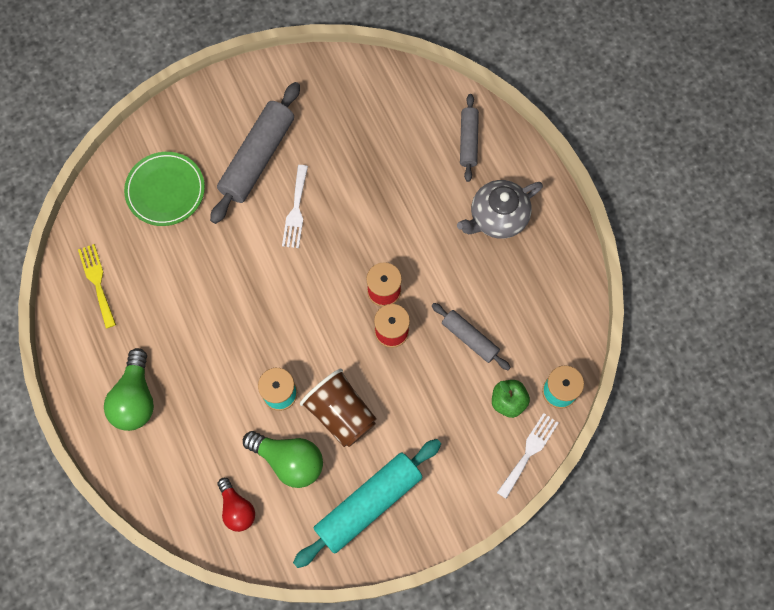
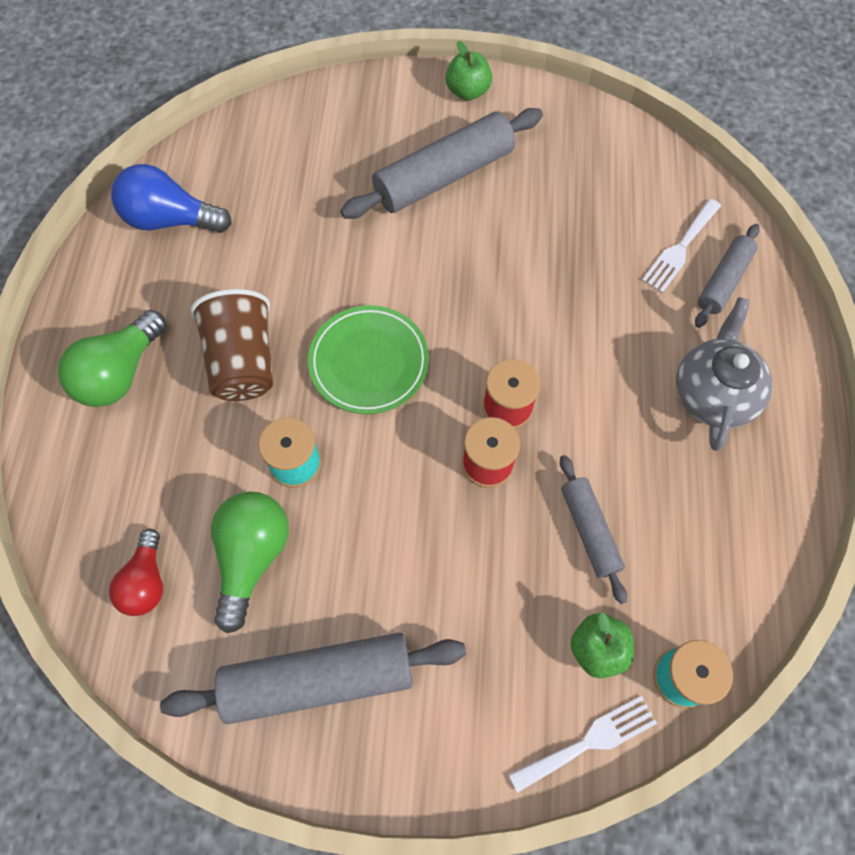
camera: 30 degrees right, 5 degrees down
yellow fork [78,244,116,328] -> blue light bulb [111,164,232,233]
green plate [124,152,205,226] -> green plate moved to [308,305,429,414]
green light bulb [243,431,323,488] -> green light bulb turned 135 degrees counterclockwise [211,491,289,633]
white fork [282,165,308,248] -> white fork moved to [642,199,721,293]
turquoise rolling pin [293,439,441,568] -> grey rolling pin [160,633,466,724]
brown cup [300,369,377,447] -> brown cup moved to [191,289,273,401]
grey teapot [457,180,543,239] -> grey teapot turned 105 degrees clockwise [676,297,773,451]
none -> green apple [445,41,492,101]

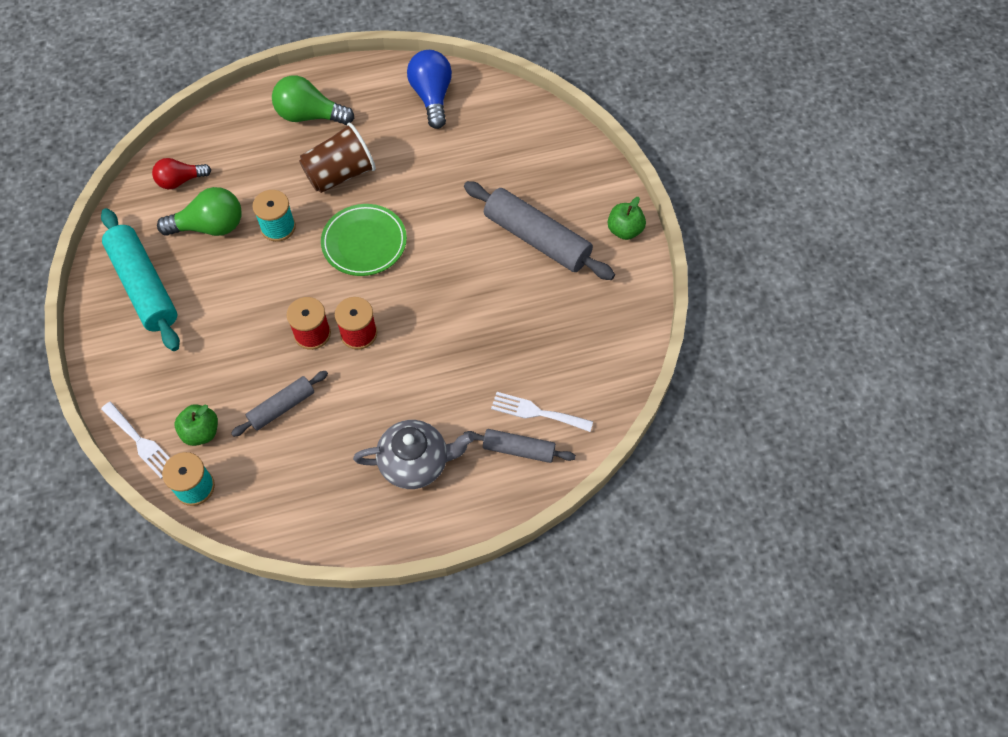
camera: 70 degrees right, 5 degrees down
grey rolling pin [160,633,466,724] -> turquoise rolling pin [101,208,180,351]

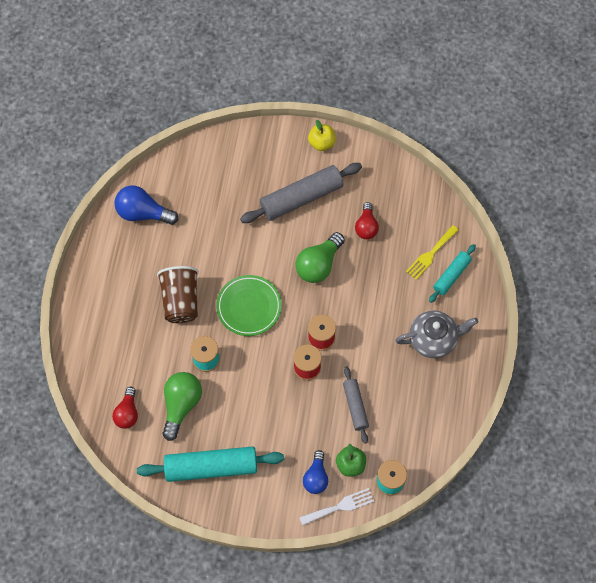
camera: 65 degrees left, 5 degrees up
green light bulb [272,75,354,125] -> green light bulb moved to [295,232,345,283]
grey teapot [353,420,474,489] -> grey teapot turned 60 degrees clockwise [395,311,478,359]
grey rolling pin [463,429,576,463] -> turquoise rolling pin [429,244,476,303]
white fork [491,392,593,432] -> yellow fork [406,225,459,280]
green apple [608,197,646,240] -> yellow apple [308,120,336,151]
none -> blue light bulb [303,450,328,494]
none -> red light bulb [355,202,379,239]

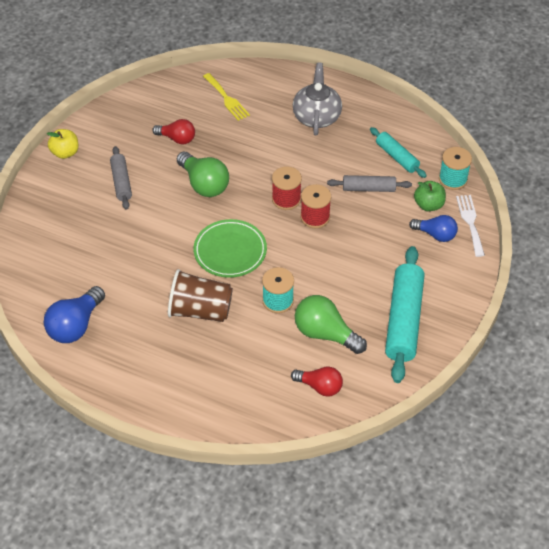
camera: 75 degrees left, 15 degrees down
grey rolling pin [240,163,362,223] -> grey rolling pin [110,146,132,210], size x0.56
turquoise rolling pin [429,244,476,303] -> turquoise rolling pin moved to [370,127,427,178]

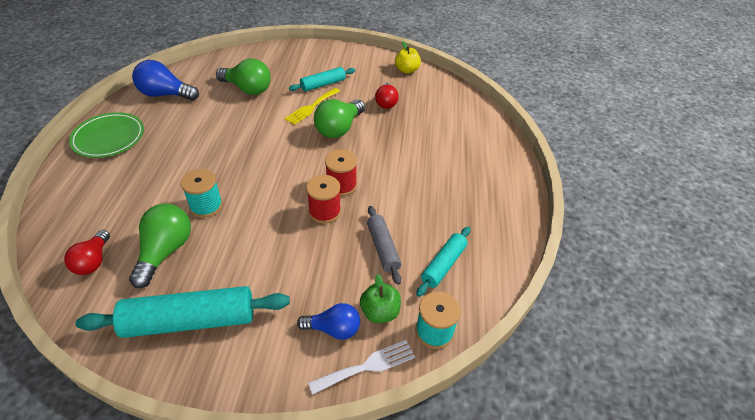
camera: 70 degrees right, 5 degrees down
yellow apple [47,129,78,159] -> yellow apple moved to [395,42,421,74]
grey rolling pin [110,146,132,210] -> turquoise rolling pin [289,67,355,92]
brown cup [168,269,233,322] -> none
green plate [194,219,267,278] -> green plate moved to [69,112,144,158]
yellow fork [203,73,250,121] -> yellow fork moved to [284,88,340,125]
grey teapot [293,63,342,136] -> none
blue light bulb [409,215,458,242] -> blue light bulb turned 90 degrees counterclockwise [297,303,360,340]
none -> green light bulb [216,58,271,95]

